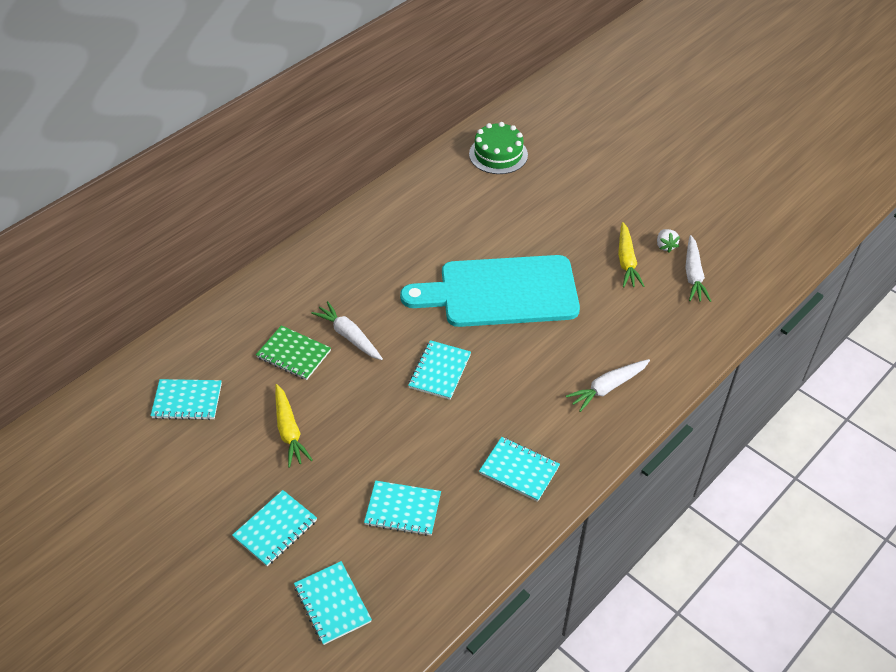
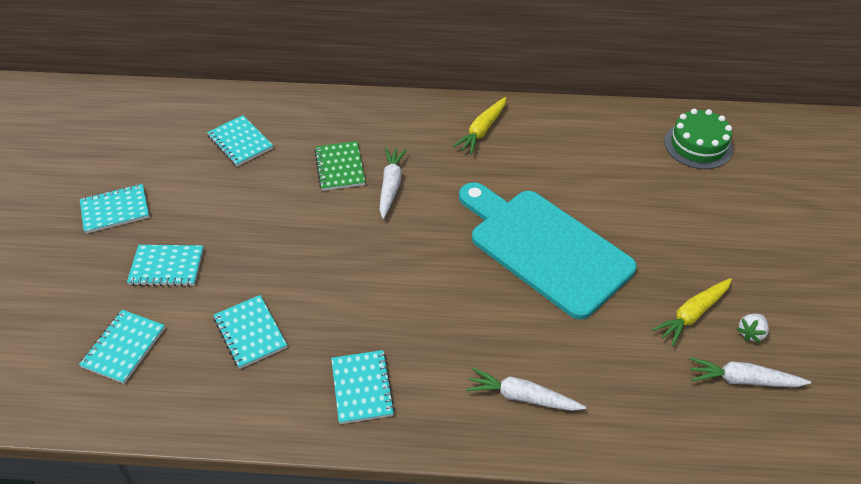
camera: 50 degrees right, 0 degrees up
yellow carrot [275,384,312,468] -> yellow carrot moved to [453,97,506,155]
turquoise notebook [408,340,471,400] -> turquoise notebook moved to [80,184,149,234]
white carrot [685,235,711,302] -> white carrot turned 45 degrees clockwise [689,357,811,387]

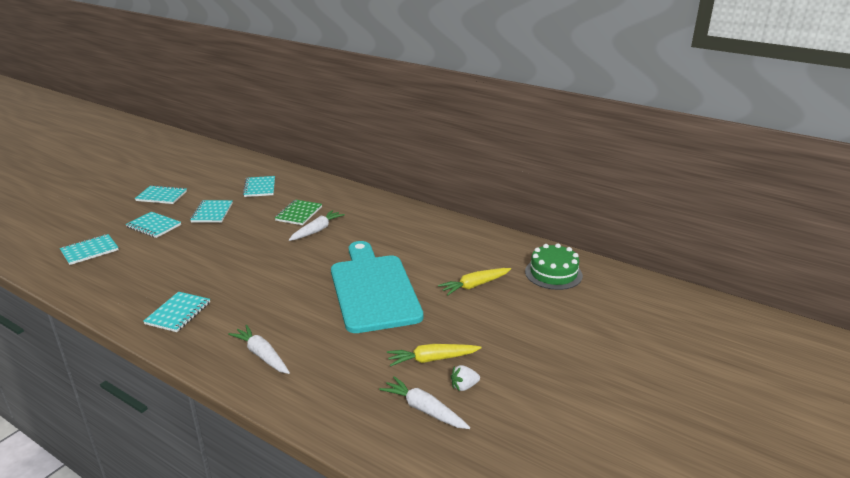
camera: 30 degrees right, 20 degrees down
turquoise notebook [213,295,287,369] -> turquoise notebook moved to [190,200,233,223]
yellow carrot [453,97,506,155] -> yellow carrot moved to [438,268,511,295]

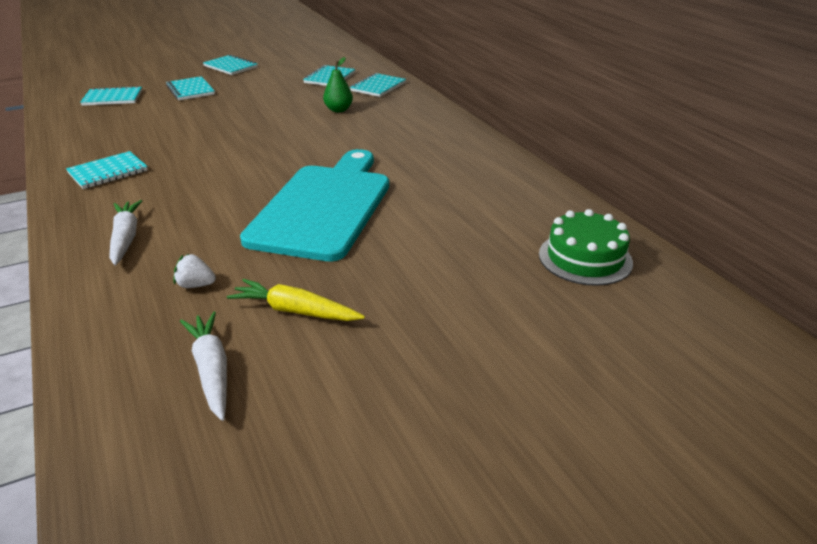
camera: 30 degrees right, 5 degrees up
turquoise notebook [190,200,233,223] -> turquoise notebook moved to [350,73,406,97]
green notebook [275,200,322,225] -> green pear [323,57,353,112]
white carrot [289,210,345,241] -> none
yellow carrot [438,268,511,295] -> none
white strawberry [451,365,480,391] -> white strawberry moved to [173,254,216,288]

